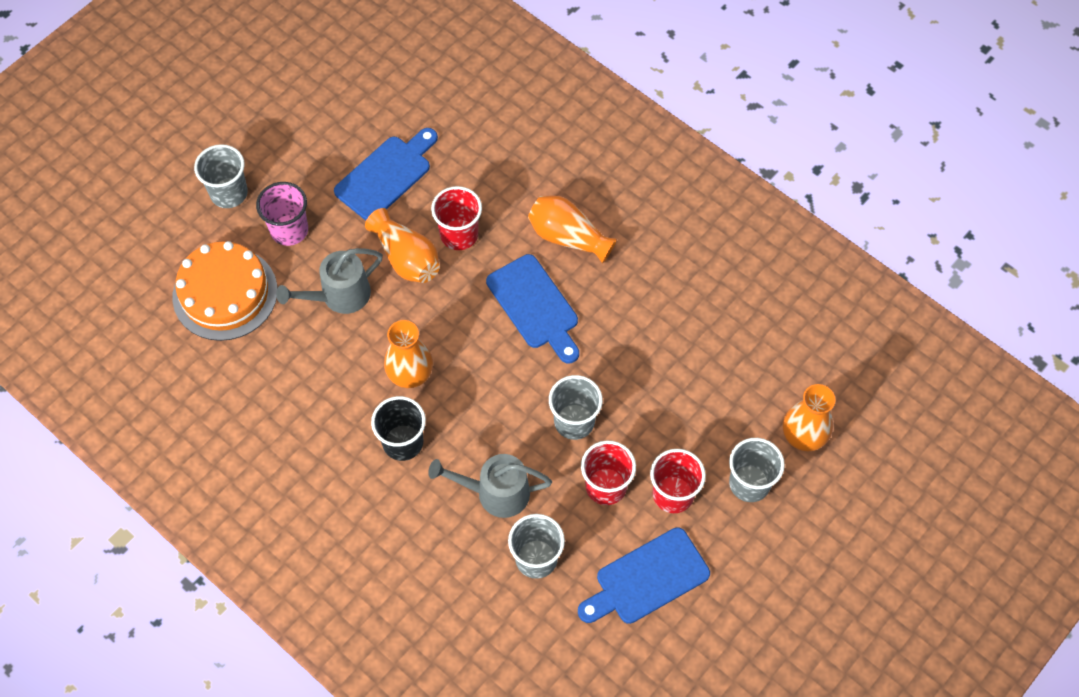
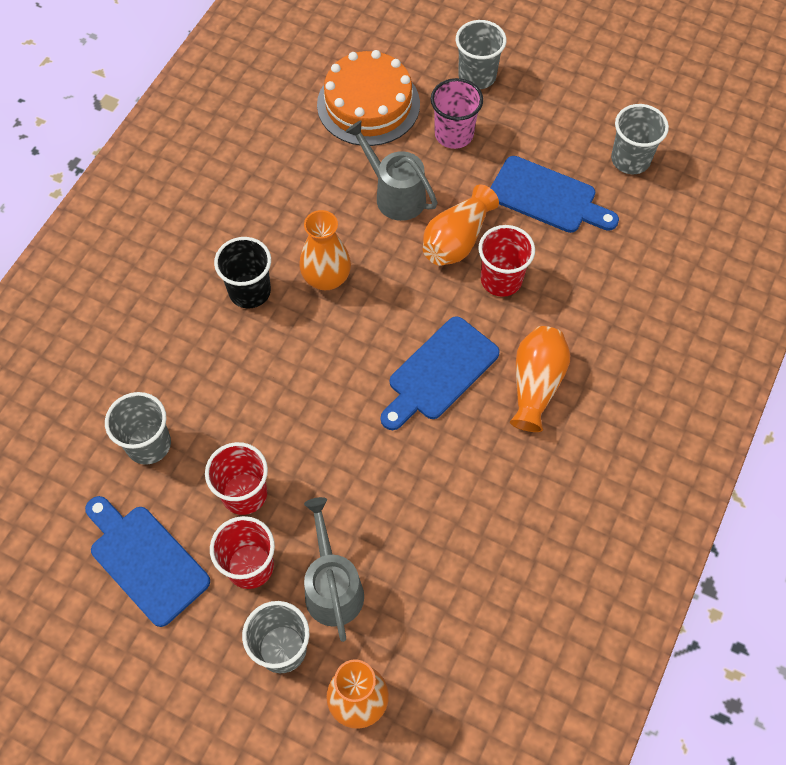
camera: 75 degrees right, 0 degrees up
grey watering can [428,454,552,518] -> grey watering can moved to [304,497,364,642]
grey cup [549,375,603,440] -> grey cup moved to [611,104,669,174]

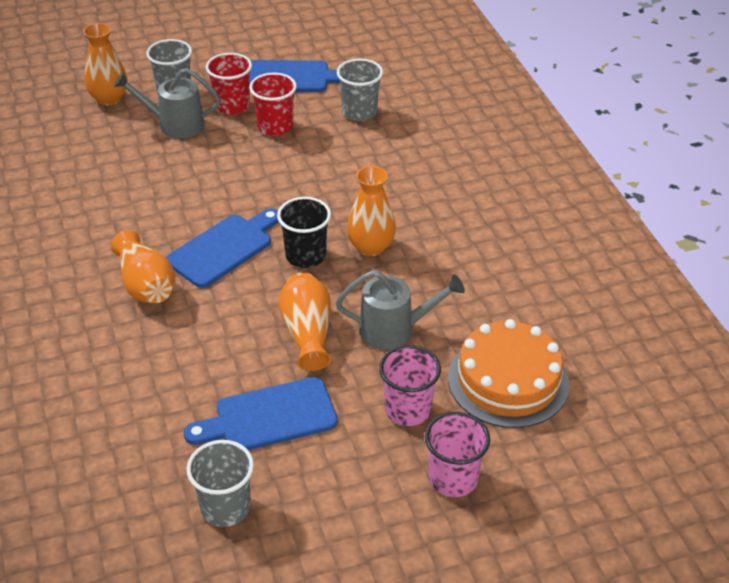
camera: 135 degrees right, 20 degrees down
black cup [214,237,271,308] -> black cup moved to [277,197,331,268]
grey watering can [304,497,364,642] -> grey watering can turned 150 degrees clockwise [114,68,220,138]
blue cutting board [380,316,500,430] -> blue cutting board turned 45 degrees clockwise [166,208,279,288]
grey cup [456,20,507,89] -> pink cup [425,412,490,497]
red cup [478,225,535,297] -> none

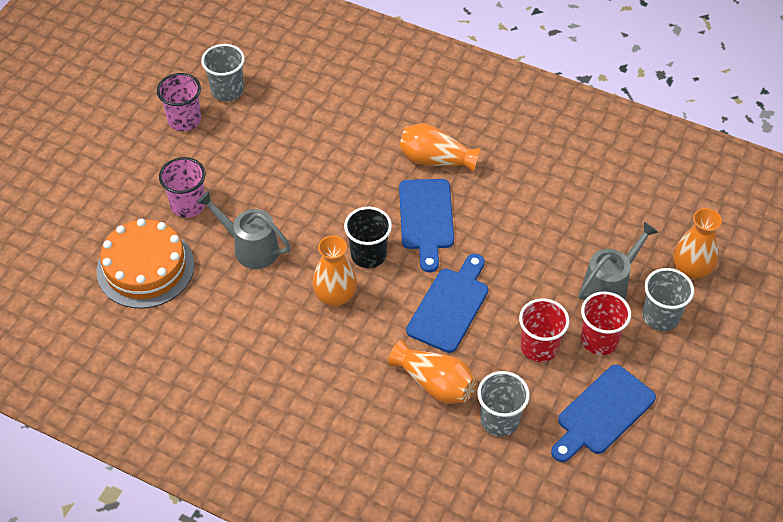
camera: 135 degrees right, 10 degrees up
blue cutting board [184,377,338,450] -> blue cutting board moved to [406,254,488,353]
orange vase [279,273,331,371] -> orange vase moved to [388,340,477,404]
grey watering can [336,270,465,350] -> grey watering can turned 75 degrees clockwise [197,191,291,269]
pink cup [425,412,490,497] -> pink cup moved to [157,73,201,131]

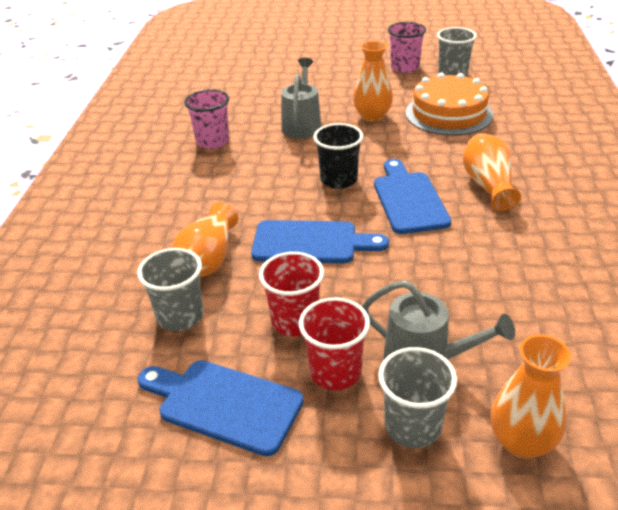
camera: 70 degrees right, 15 degrees down
orange cake [97,219,194,308] -> orange cake moved to [405,73,494,136]
pink cup [159,157,205,218] -> pink cup moved to [184,89,229,149]
orange vase [312,235,357,307] -> orange vase moved to [353,41,393,122]
blue cutting board [399,179,454,272] -> blue cutting board turned 105 degrees clockwise [374,159,451,234]

